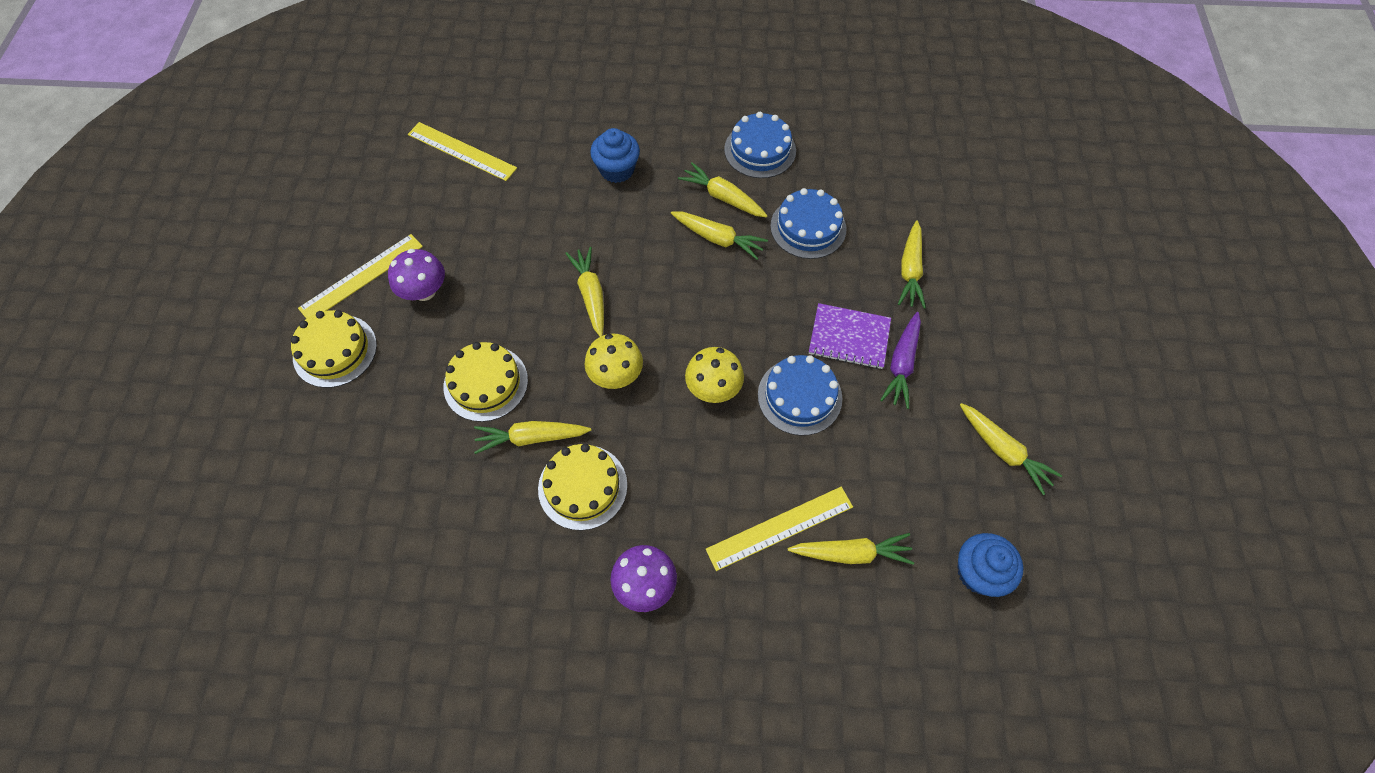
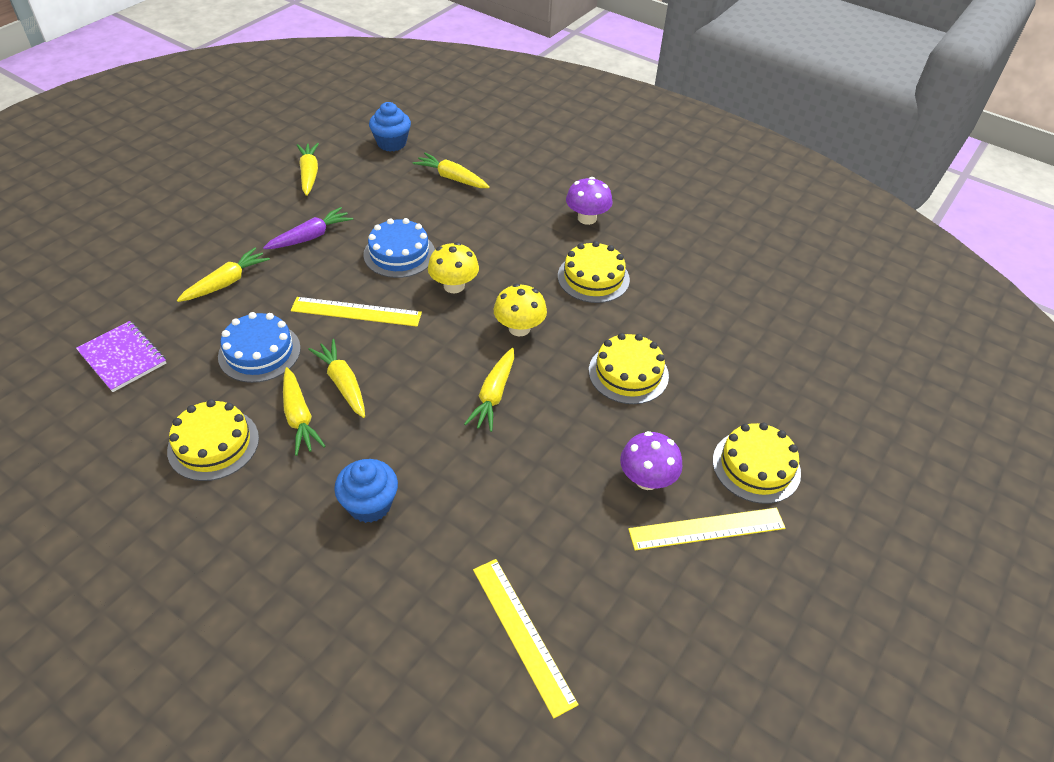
camera: 150 degrees left, 15 degrees down
yellow carrot [474,421,591,454] -> none
yellow ruler [706,487,853,571] -> yellow ruler moved to [291,297,422,327]
blue cake [724,112,796,178] -> yellow cake [167,399,259,481]
purple notebook [809,303,891,369] -> purple notebook moved to [76,321,166,392]

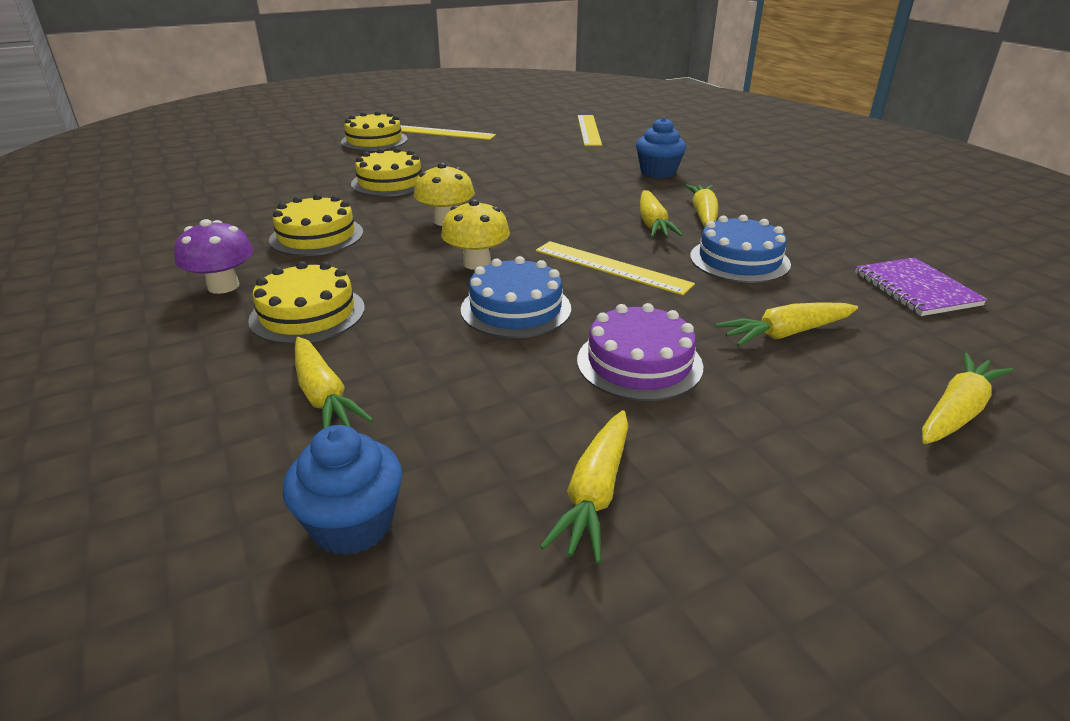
camera: 150 degrees left, 15 degrees down
yellow cake [167,399,259,481] -> yellow cake moved to [248,261,365,344]
purple carrot [263,207,353,249] -> purple cake [577,303,703,401]
yellow carrot [464,348,514,432] -> yellow carrot moved to [922,352,1013,444]
purple mushroom [620,431,682,490] -> none

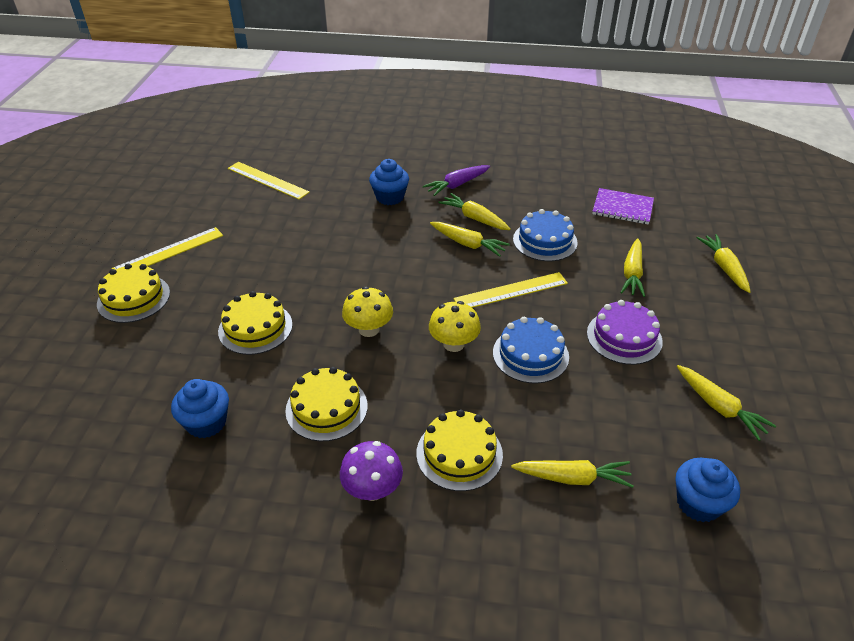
camera: 55 degrees left, 10 degrees up
none -> blue cupcake [171,379,229,438]
none -> purple carrot [423,165,490,196]

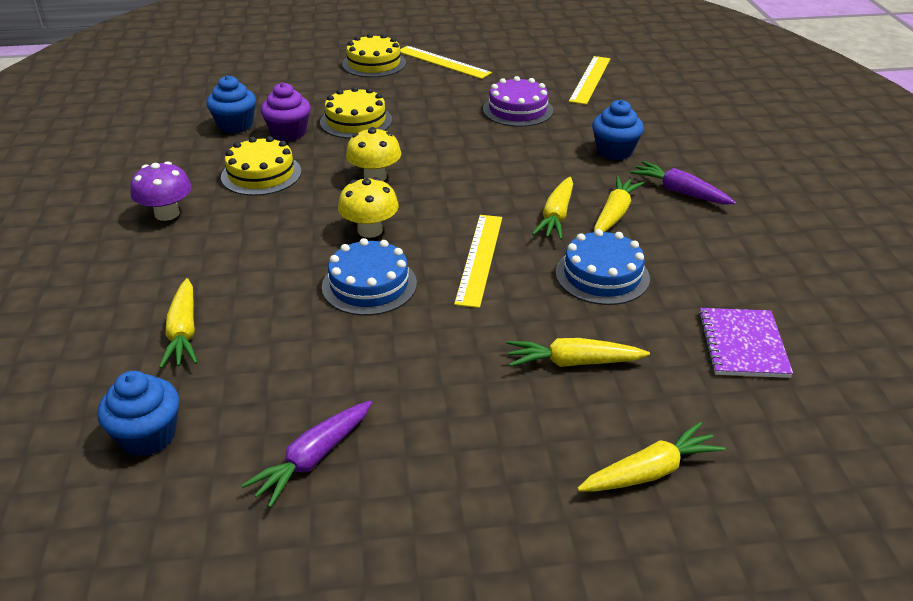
camera: 75 degrees right, 5 degrees down
yellow cake [416,409,503,491] -> none
yellow ruler [454,272,568,308] -> yellow ruler turned 45 degrees clockwise [454,215,502,308]
purple cake [587,300,663,365] -> purple cake moved to [483,76,553,127]
yellow carrot [677,365,776,441] -> purple carrot [241,401,372,508]
none -> purple cupcake [261,82,311,141]

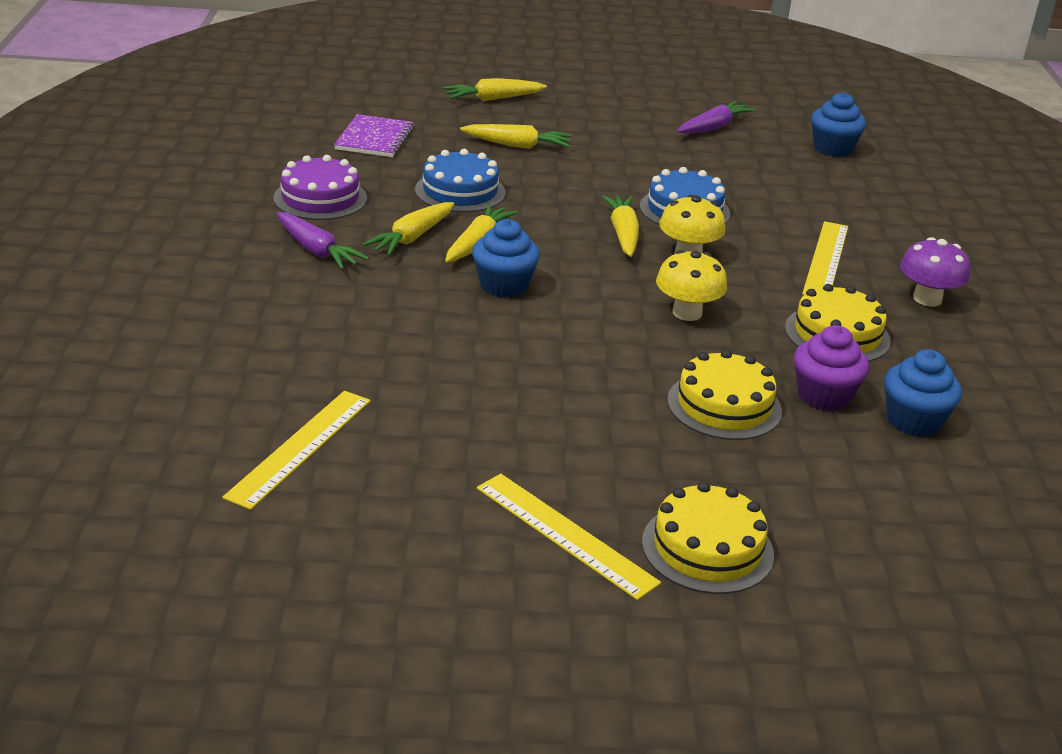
camera: 175 degrees left, 5 degrees down
yellow carrot [159,278,198,368] -> yellow carrot moved to [602,195,639,257]
yellow ruler [454,215,502,308] -> yellow ruler moved to [802,221,848,295]
purple cake [483,76,553,127] -> purple cake moved to [273,155,367,220]
blue cupcake [592,100,644,160] -> blue cupcake moved to [472,219,540,298]

